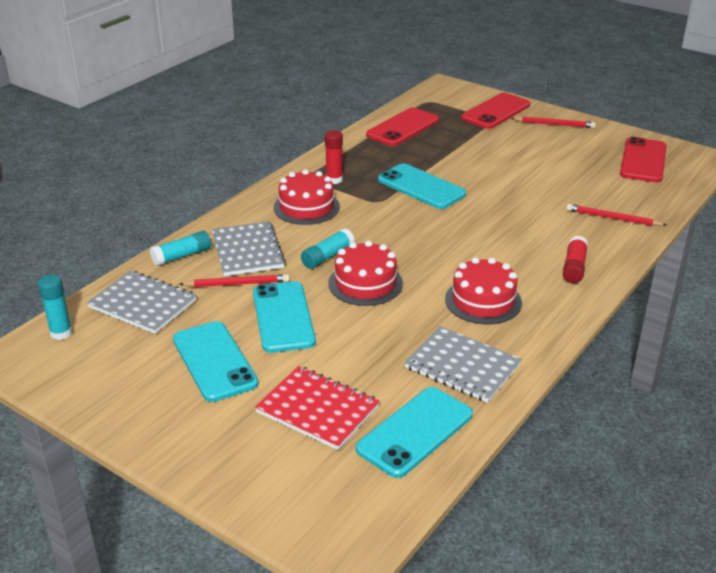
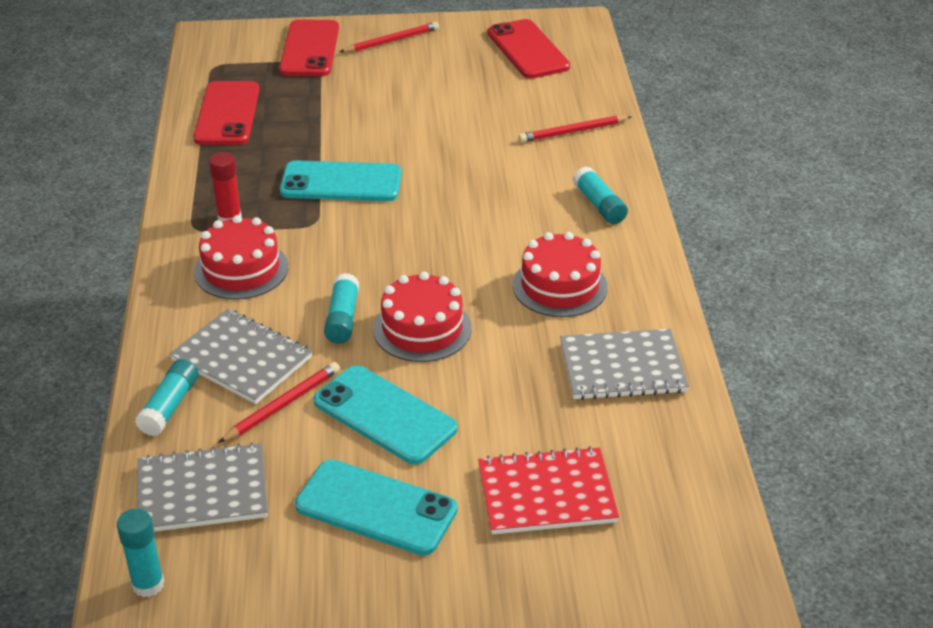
camera: 40 degrees left, 5 degrees up
turquoise phone [356,387,473,478] -> none
red glue stick [563,235,588,283] -> turquoise glue stick [573,166,628,224]

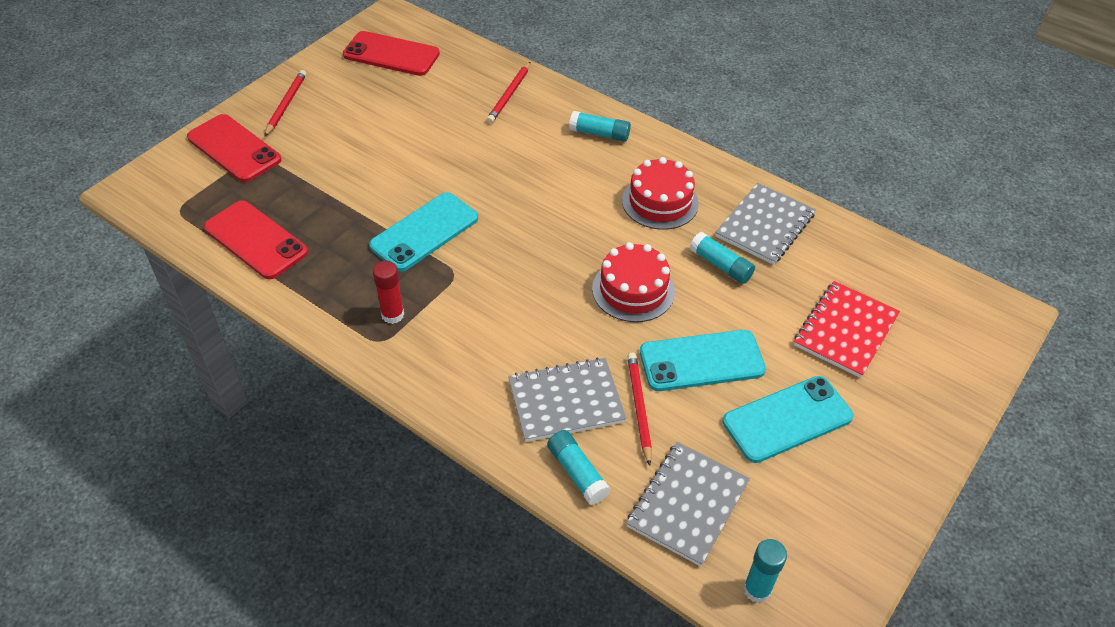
camera: 50 degrees left, 10 degrees up
red cake [194,215,288,300] -> none
turquoise glue stick [324,273,359,344] -> turquoise glue stick moved to [690,232,755,284]

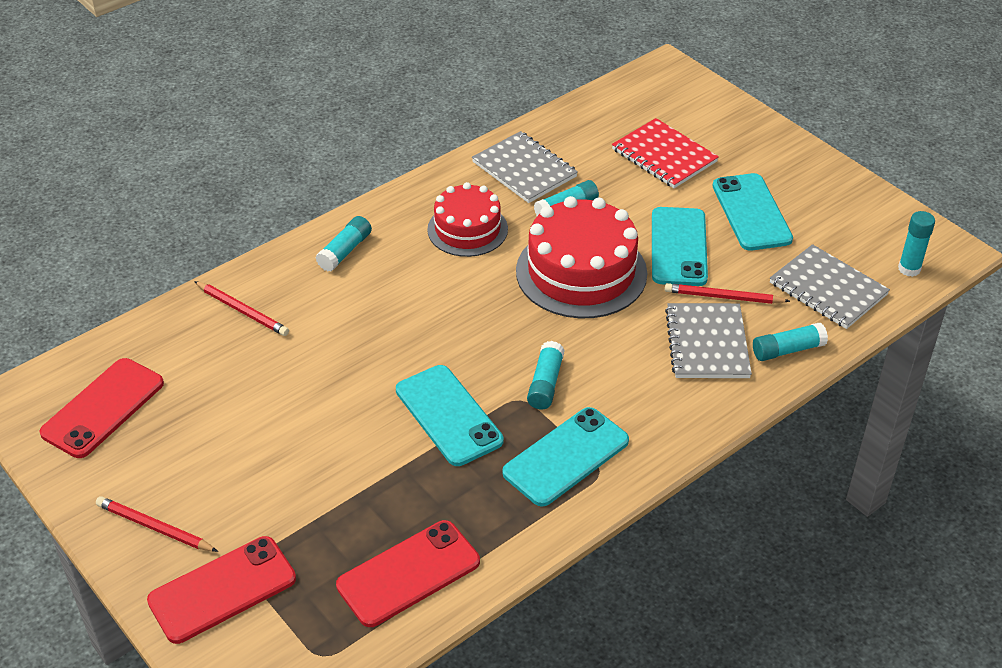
camera: 75 degrees left, 5 degrees down
red glue stick [373,261,404,324] -> turquoise phone [502,407,629,506]
red cake [592,242,675,322] -> red cake [516,196,647,318], size x1.58
none -> turquoise glue stick [527,341,565,409]

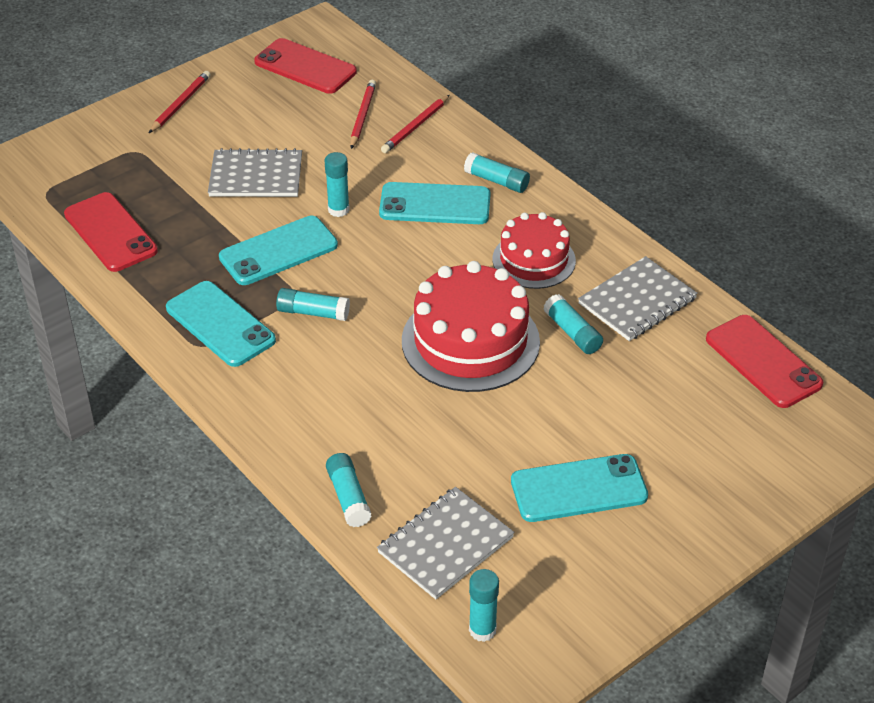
camera: 90 degrees right, 0 degrees up
red phone [147,536,296,644] -> red phone moved to [706,315,824,408]
red notebook [612,118,719,188] -> none
turquoise phone [652,207,708,286] -> turquoise phone moved to [379,182,491,224]
red pencil [665,283,790,304] -> red pencil moved to [350,80,376,149]
grey notebook [665,303,752,378] -> grey notebook moved to [208,148,302,197]
none -> turquoise glue stick [325,152,350,217]

